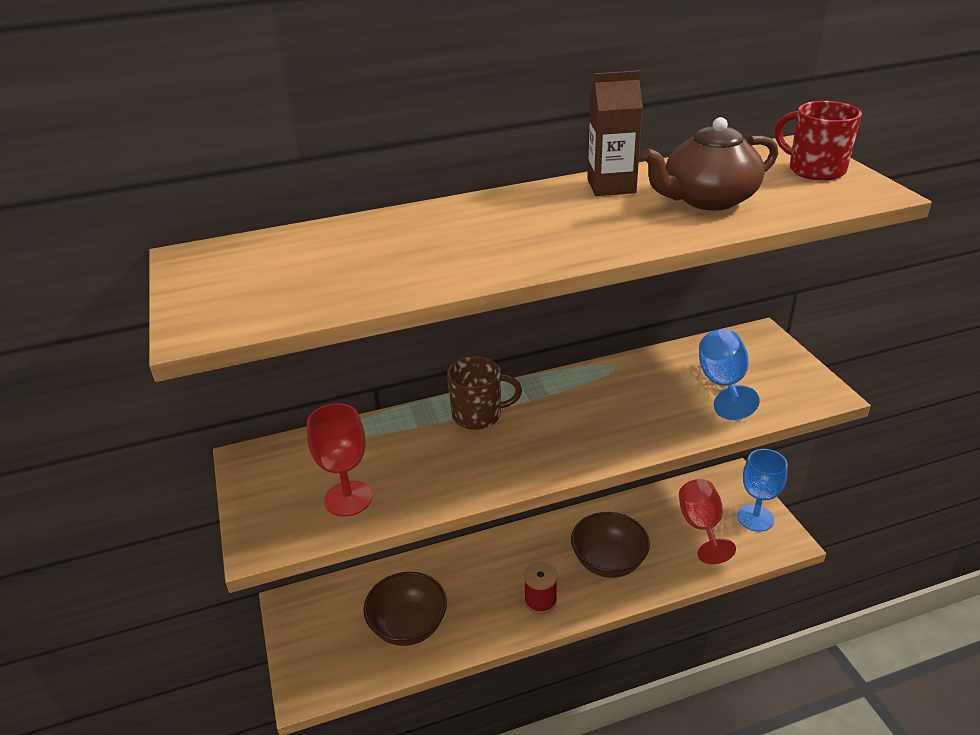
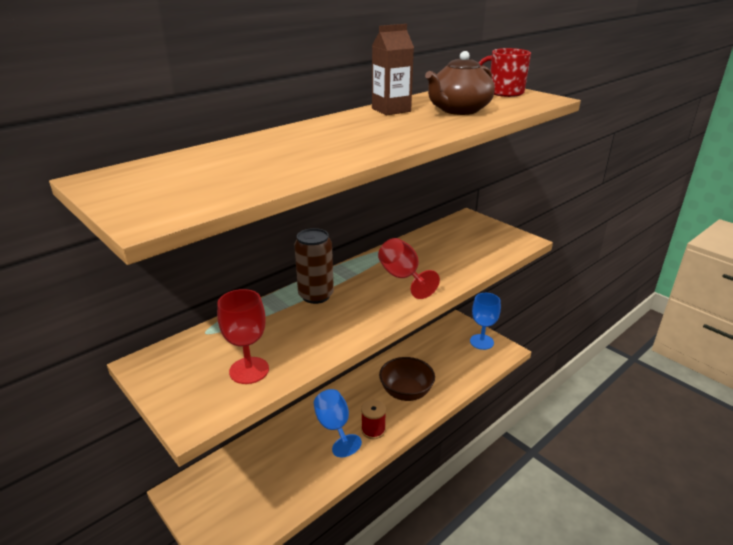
camera: 25 degrees left, 5 degrees down
brown bowl [363,572,447,646] -> none
brown mug [447,357,522,430] -> brown can [294,228,334,304]
red goblet [679,479,736,565] -> red goblet moved to [378,238,440,299]
blue goblet [699,329,760,420] -> blue goblet moved to [314,389,362,457]

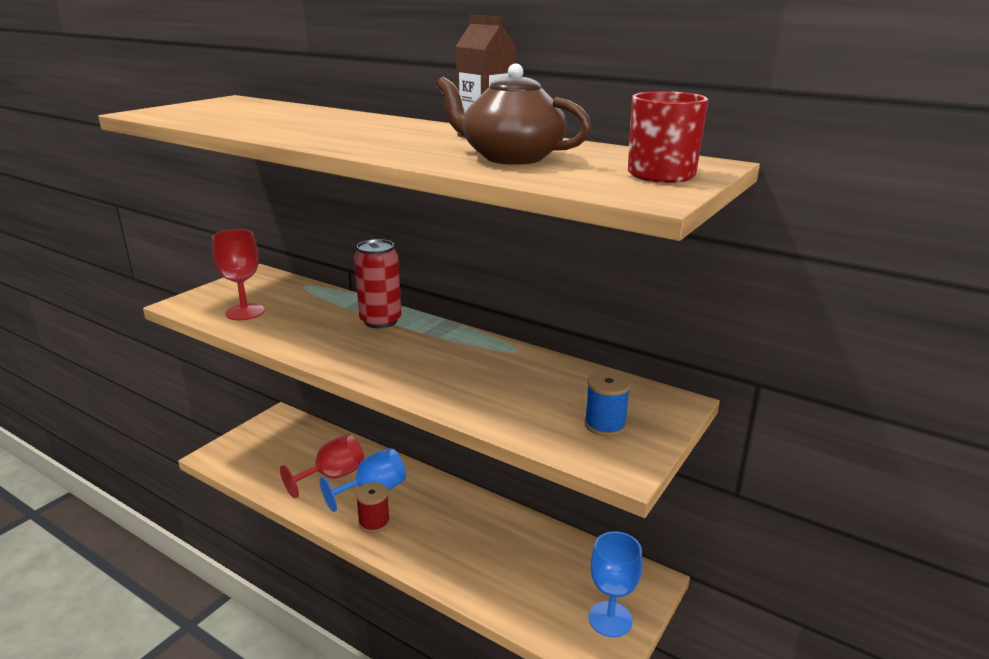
camera: 75 degrees right, 5 degrees down
brown can [294,228,334,304] -> red can [354,239,402,329]
red goblet [378,238,440,299] -> red goblet moved to [280,434,364,498]
brown bowl [379,357,435,401] -> none
none -> blue spool [584,371,631,437]

